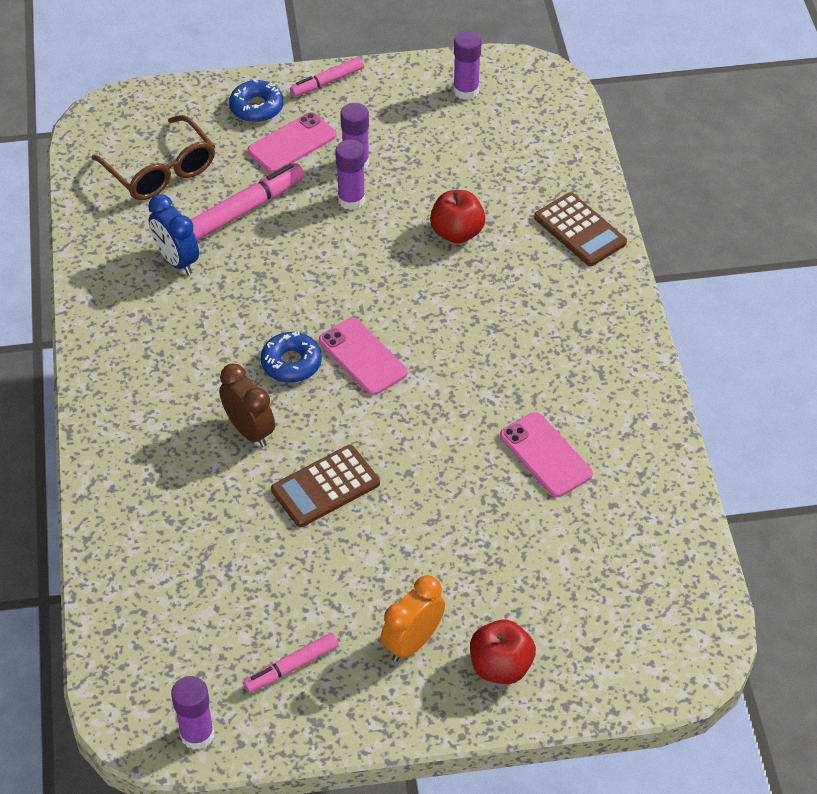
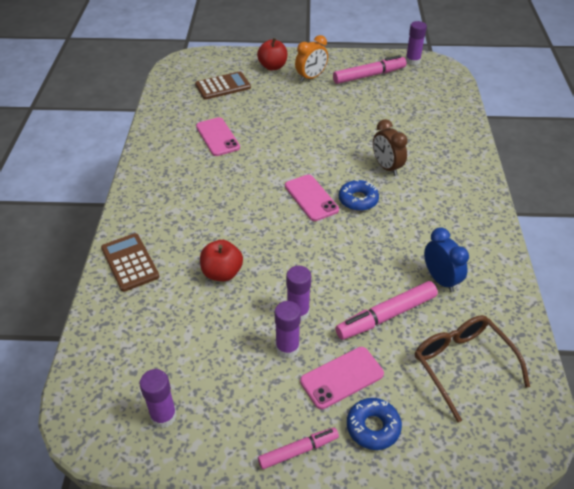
camera: 170 degrees left, 5 degrees down
pink marker [243,633,339,693] -> pink marker [333,55,407,84], size x1.60
brown calculator [271,445,380,527] -> brown calculator moved to [195,71,251,100]

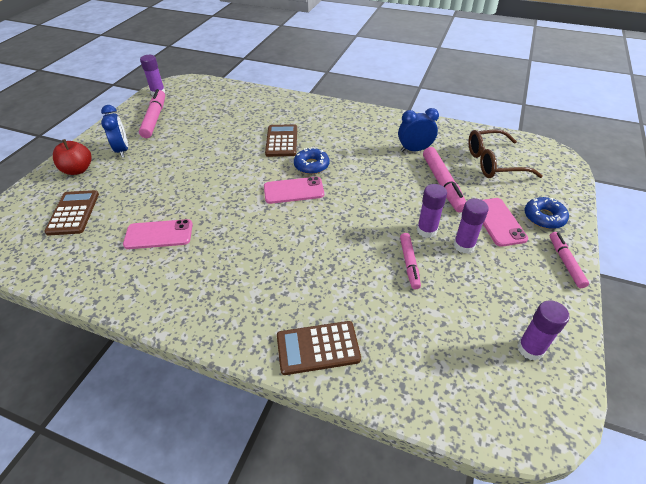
camera: 70 degrees left, 0 degrees up
red apple [200,240,243,281] -> none
orange clock [295,35,328,82] -> blue clock [101,105,128,158]
brown clock [373,119,408,176] -> brown calculator [265,124,297,157]
none -> pink marker [400,233,421,289]

